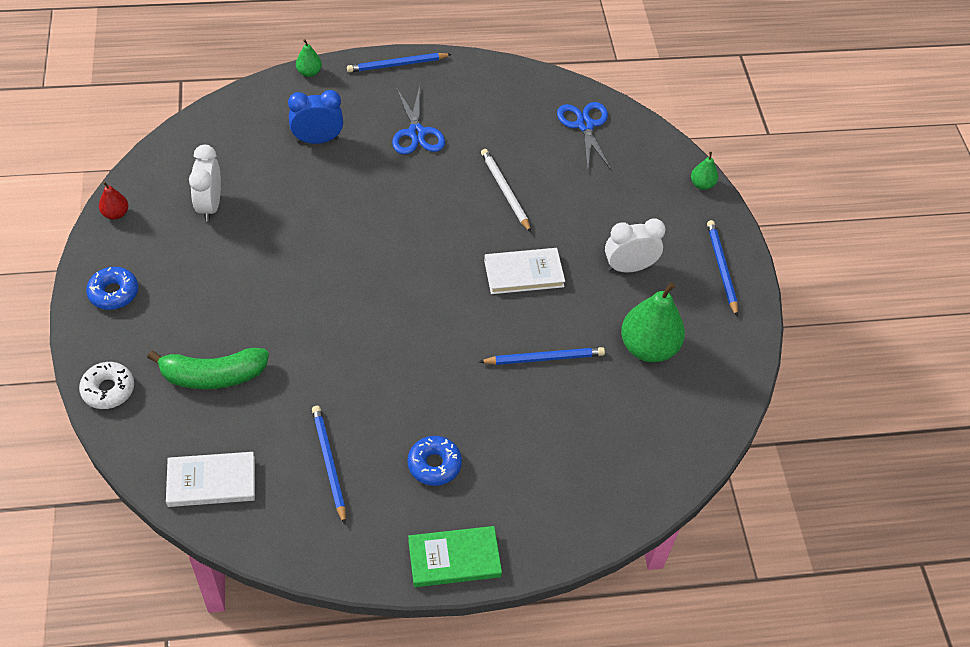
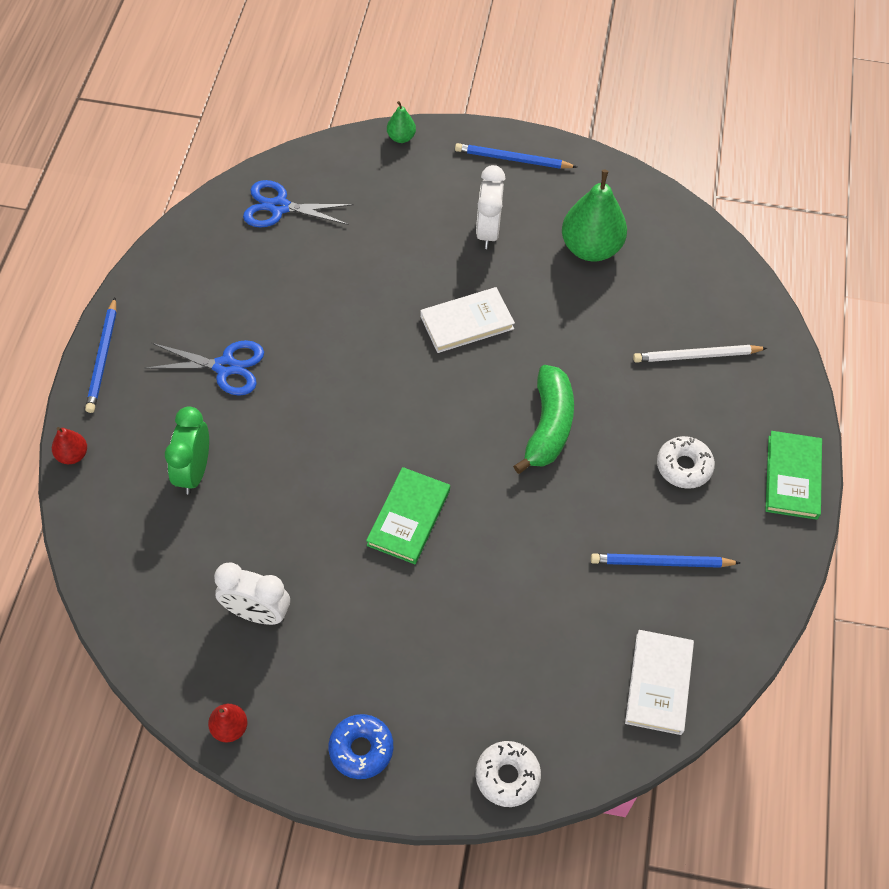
camera: 70 degrees left, 5 degrees up
green banana [147,348,269,389] -> green banana moved to [513,365,574,474]
blue clock [288,90,343,144] -> green clock [165,406,209,494]
green pear [296,39,322,77] -> red pear [52,427,87,464]
blue donut [408,436,462,486] -> white donut [657,436,715,489]
blue pencil [479,347,605,365] -> none
white pencil [481,149,531,232] -> white pencil moved to [633,345,767,363]
white book [484,248,565,294] -> white book turned 60 degrees clockwise [420,287,515,353]
none -> green book [366,467,450,564]

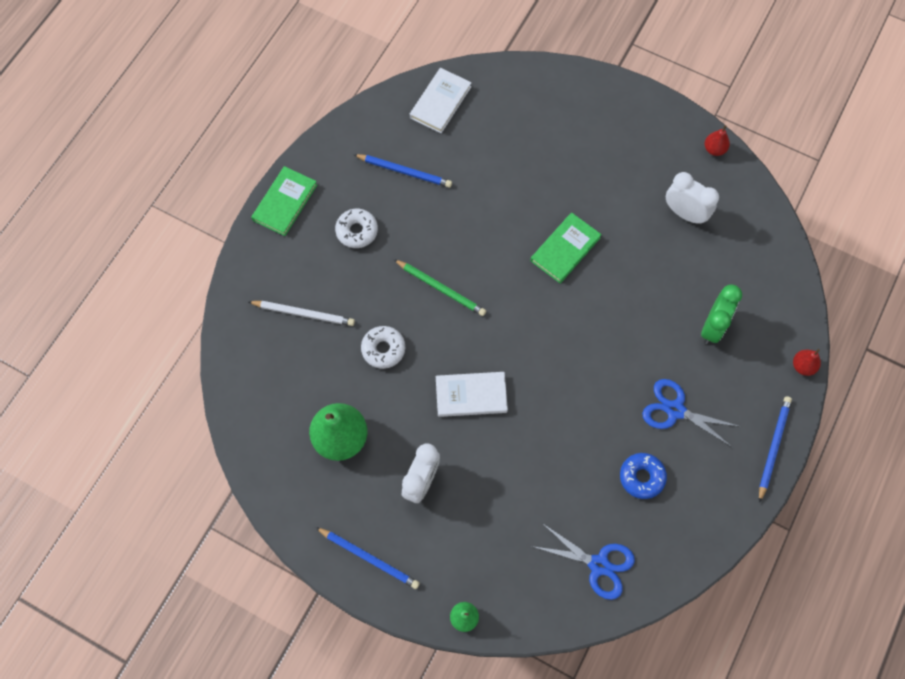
camera: 160 degrees left, 10 degrees up
blue donut [329,714,393,779] -> blue donut moved to [620,453,667,499]
white donut [476,741,541,807] -> white donut moved to [361,326,405,369]
green banana [513,365,574,474] -> green pencil [393,259,486,316]

